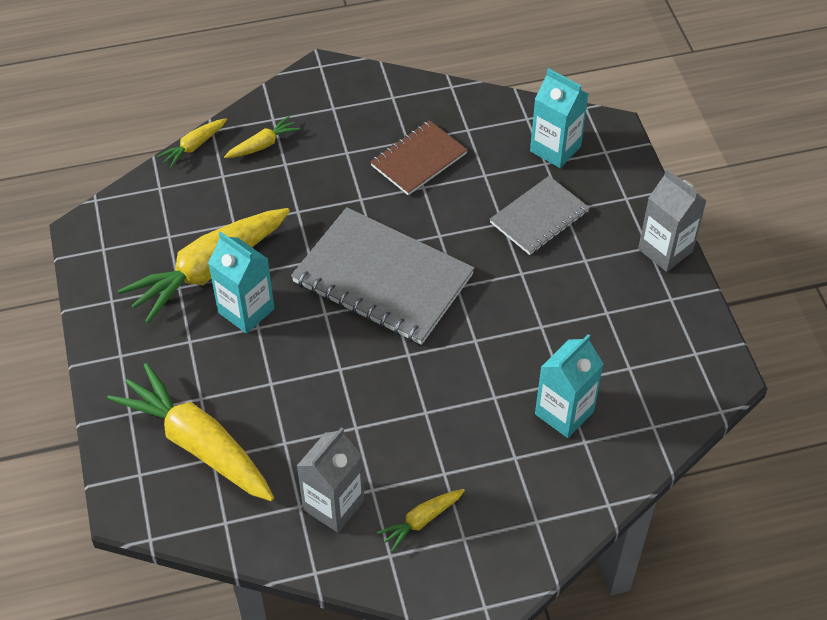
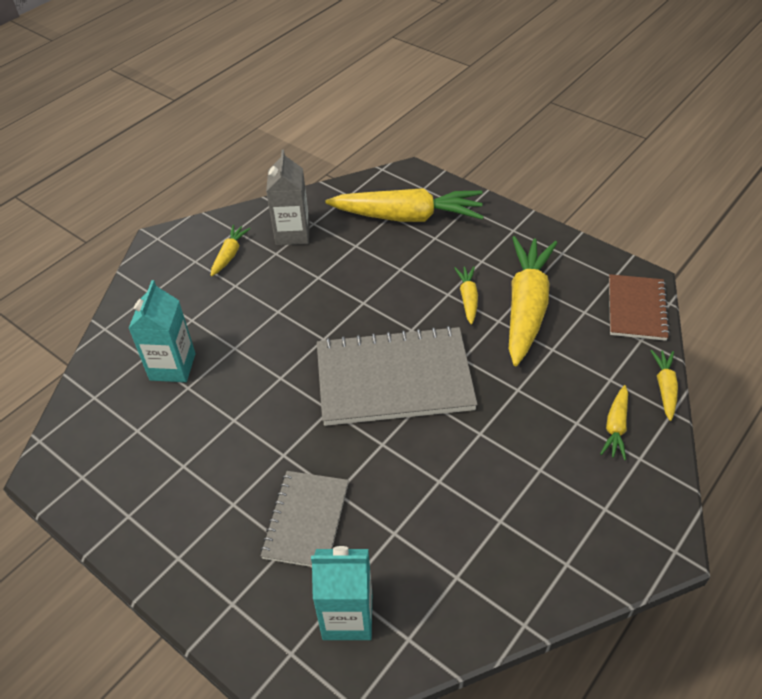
camera: 145 degrees right, 5 degrees down
turquoise carton [208,232,274,334] -> yellow carrot [454,266,478,325]
brown notebook [370,120,468,195] -> brown notebook moved to [609,274,670,341]
grey carton [638,169,707,272] -> none

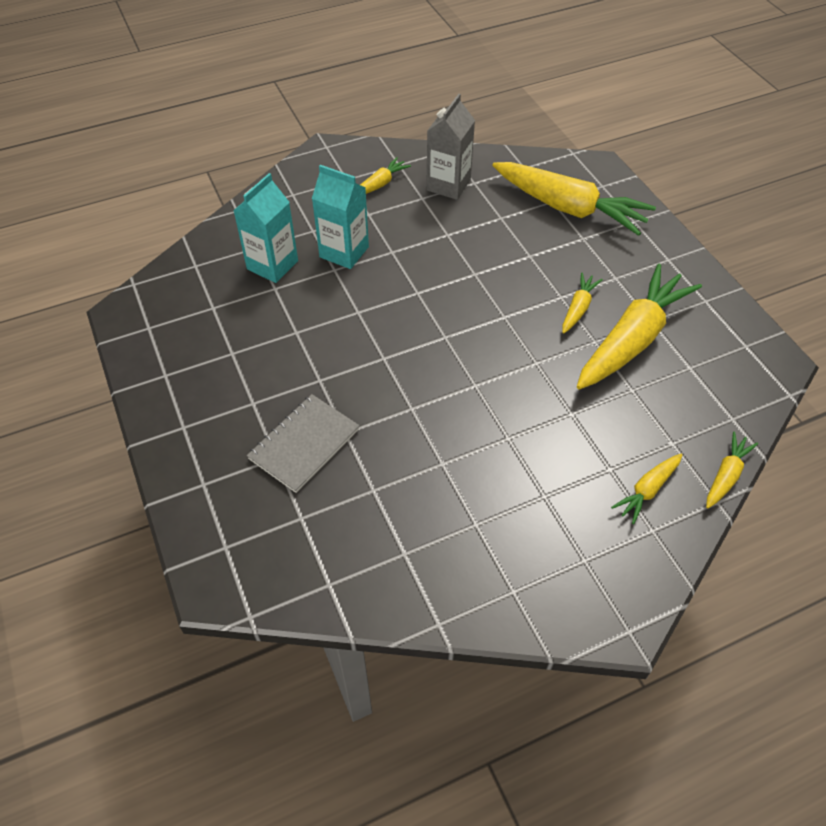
camera: 25 degrees right, 5 degrees up
turquoise carton [311,546,372,640] -> turquoise carton moved to [312,165,369,269]
grey notebook [317,326,478,426] -> none
brown notebook [609,274,670,341] -> none

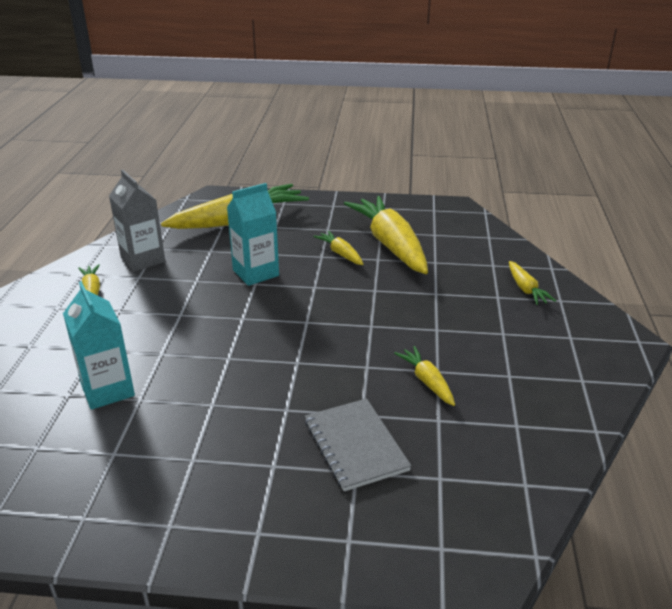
camera: 60 degrees left, 20 degrees down
turquoise carton [312,165,369,269] -> turquoise carton moved to [227,183,279,286]
yellow carrot [706,432,758,508] -> yellow carrot moved to [394,346,455,406]

